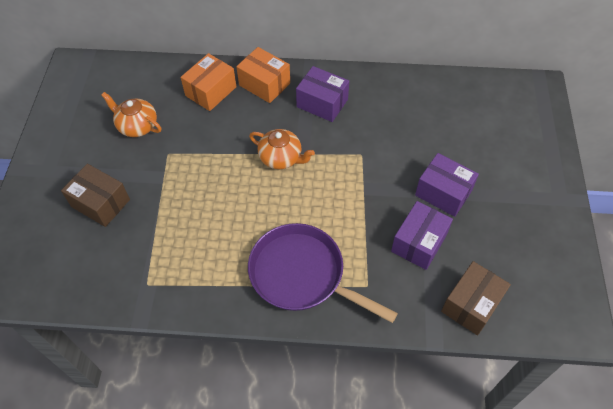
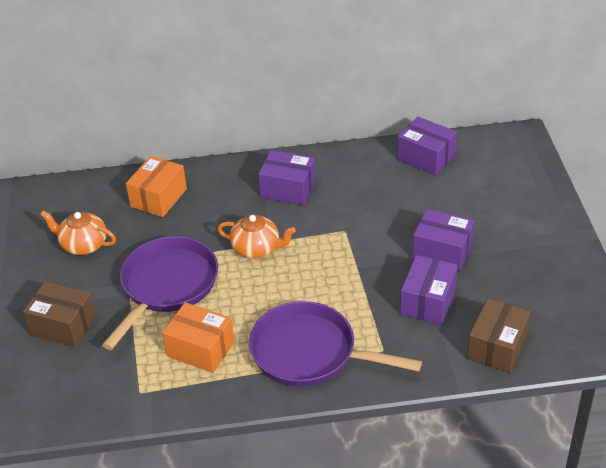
camera: 10 degrees left, 15 degrees down
orange box [236,47,290,103] -> orange box moved to [162,302,235,373]
none -> purple pan [102,236,218,350]
none -> purple box [397,117,457,175]

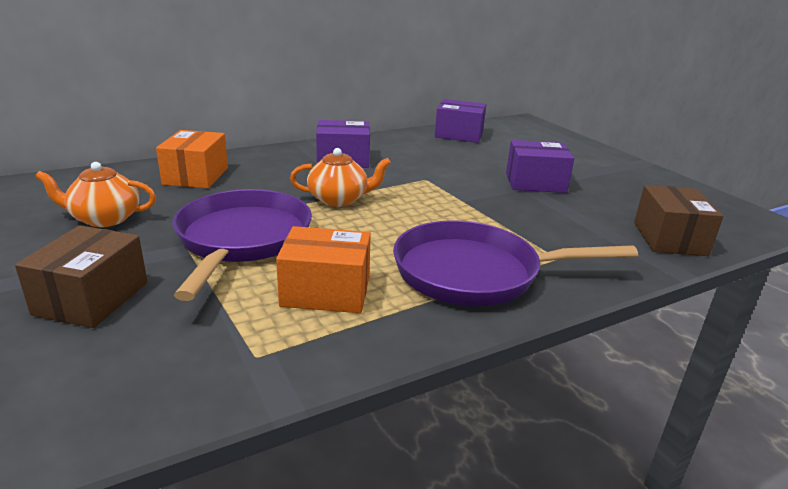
camera: 25 degrees left, 15 degrees down
brown box [23,281,96,347] -> brown box turned 75 degrees counterclockwise [15,225,148,328]
purple box [400,255,458,325] -> none

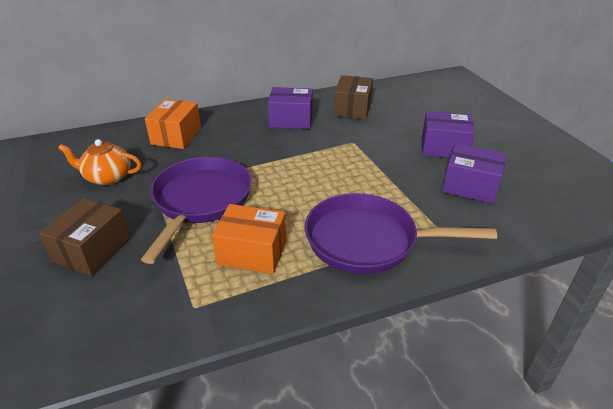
camera: 10 degrees right, 10 degrees up
orange teapot [290,148,391,207] -> none
purple box [435,99,486,143] -> purple box moved to [442,144,506,204]
brown box [634,185,723,256] -> brown box moved to [333,75,373,120]

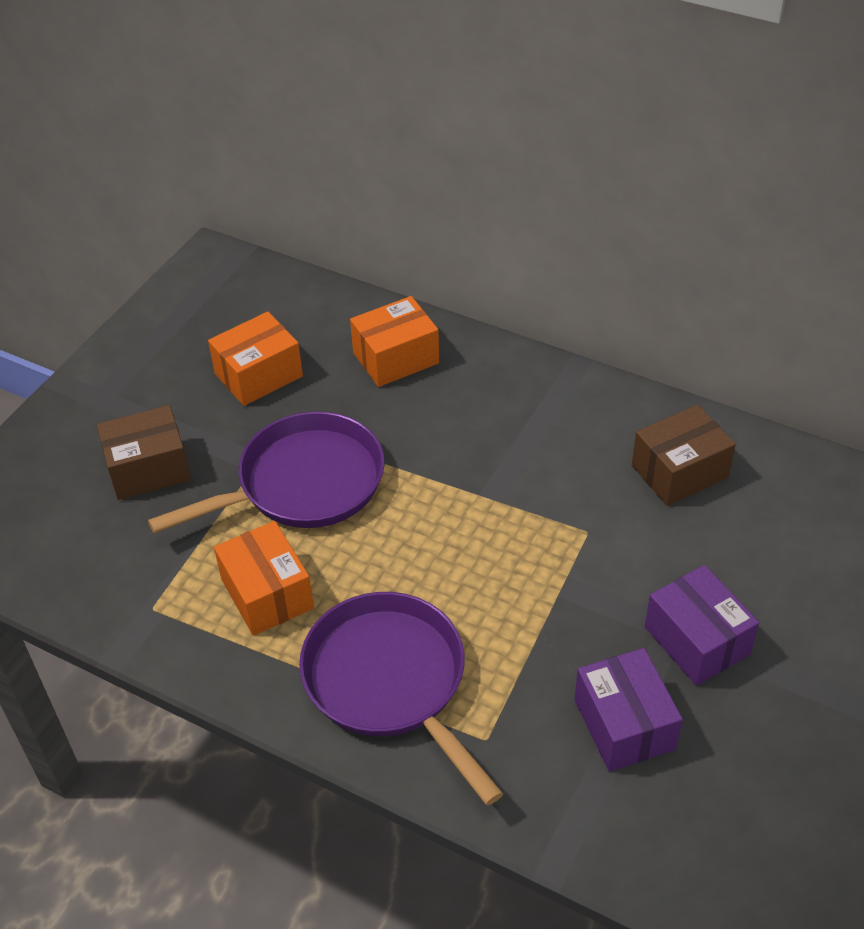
camera: 50 degrees right, 10 degrees up
orange teapot [58,139,141,185] -> orange box [208,312,303,406]
purple box [268,87,313,129] -> none

